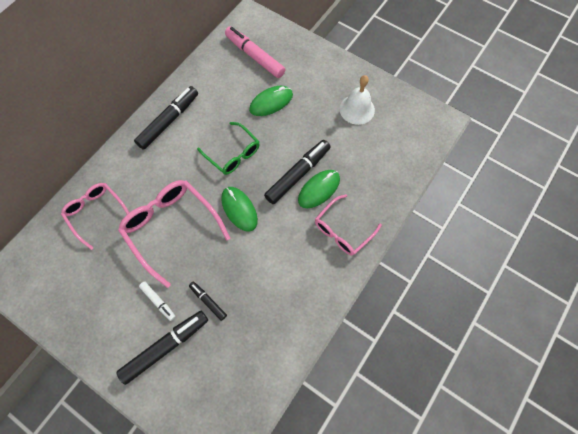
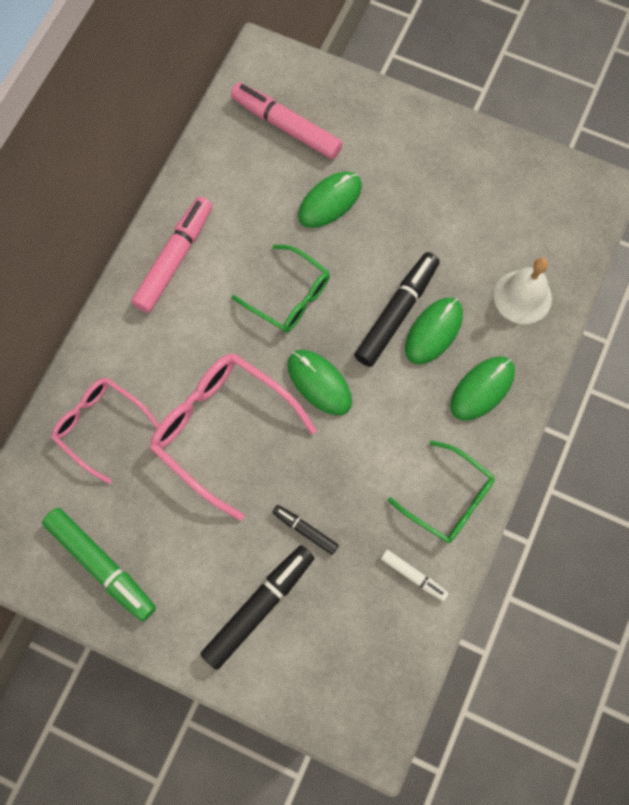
camera: 10 degrees left, 5 degrees up
black marker [134,86,198,150] -> pink marker [132,196,212,313]
white marker [139,281,176,321] -> white marker moved to [381,550,449,601]
pink glasses [315,194,382,256] -> green mouse [450,356,515,421]
white bell [340,75,375,125] -> white bell moved to [494,258,552,324]
none -> green marker [42,508,156,622]
none -> green glasses [388,441,495,543]

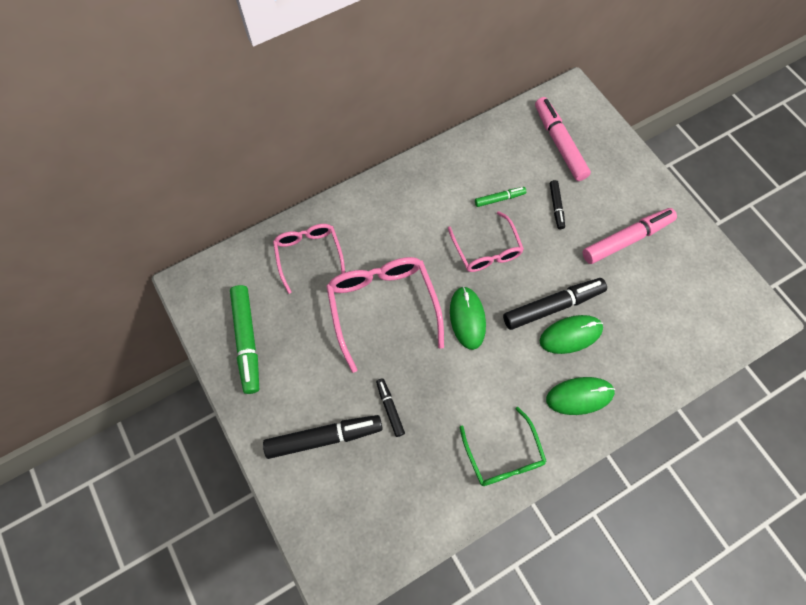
camera: 35 degrees right, 5 degrees down
pink marker [132,196,212,313] -> pink marker moved to [583,208,677,264]
green glasses [231,245,330,332] -> pink glasses [448,211,524,272]
green mouse [298,172,362,228] -> black marker [550,180,565,229]
white marker [381,550,449,601] -> none
white bell [494,258,552,324] -> none
none -> green marker [475,187,526,207]

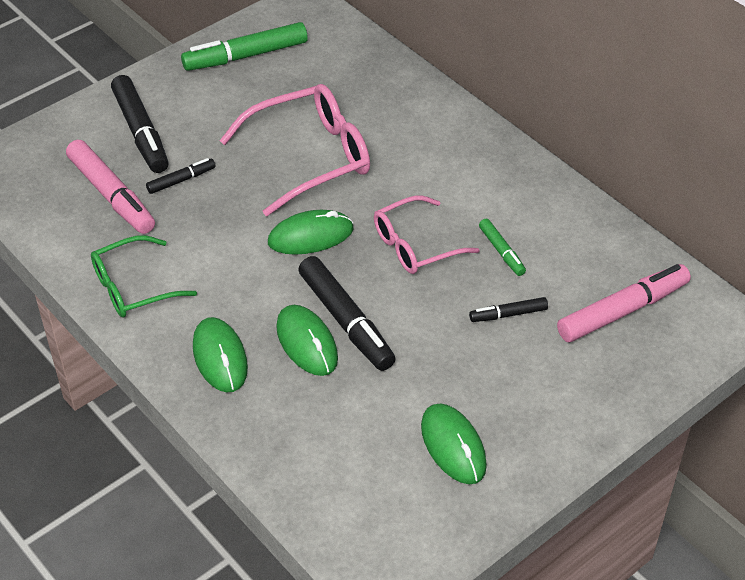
camera: 80 degrees right, 20 degrees down
pink glasses [273,224,345,294] -> none
pink marker [583,208,677,264] -> pink marker moved to [66,140,155,234]
none -> green mouse [421,403,487,484]

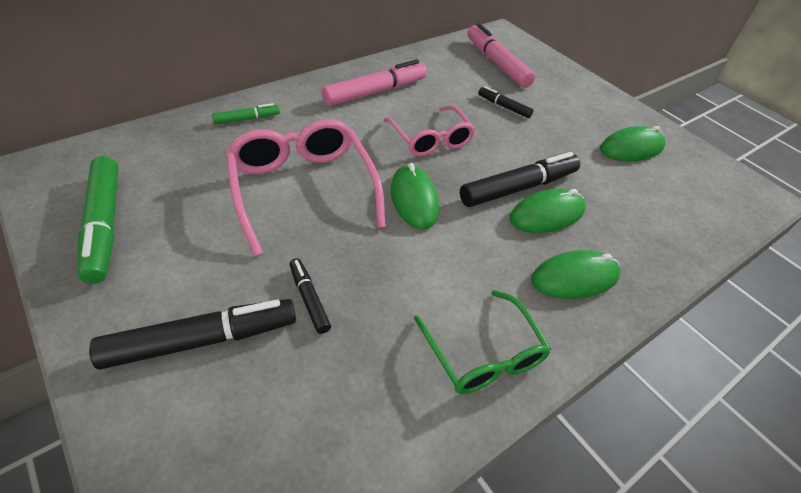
camera: 90 degrees left, 0 degrees up
pink marker [66,140,155,234] -> pink marker moved to [322,60,427,106]
black marker [469,297,548,322] -> black marker turned 135 degrees clockwise [478,86,534,118]
green marker [479,219,526,276] -> green marker moved to [212,103,280,125]

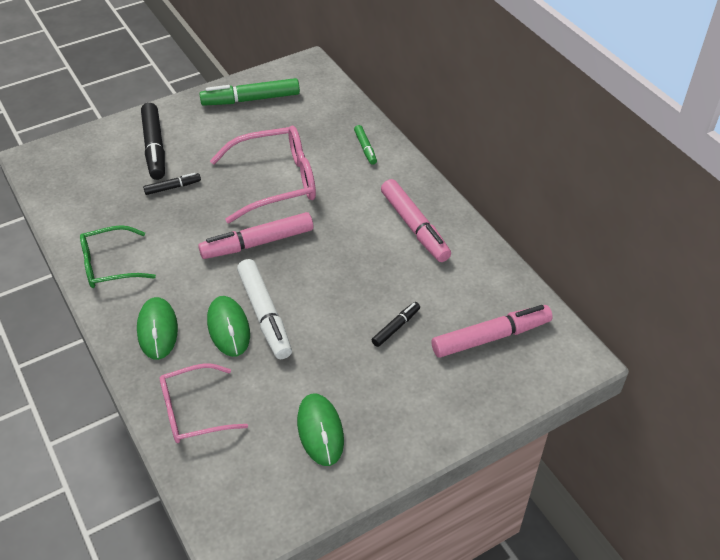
camera: 100 degrees right, 0 degrees up
pink glasses [383,105,476,156] -> pink glasses moved to [160,363,248,443]
green mouse [391,163,439,230] -> pink marker [198,212,313,259]
black marker [460,152,580,207] -> white marker [237,259,292,359]

